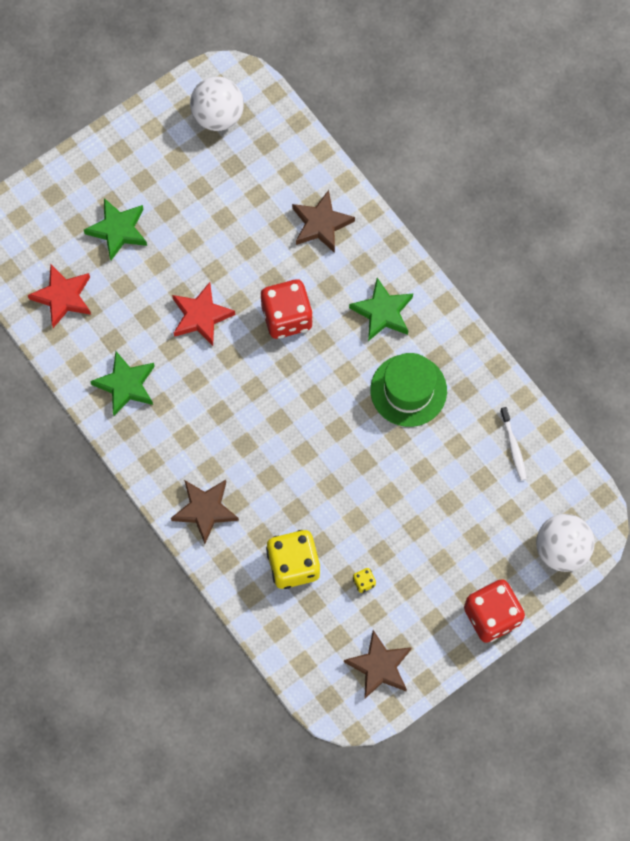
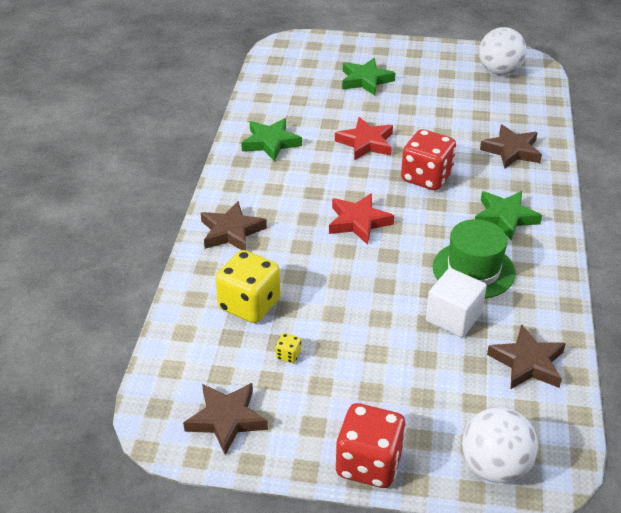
camera: 45 degrees right, 30 degrees down
red star [28,264,91,328] -> red star moved to [329,193,394,245]
white toothbrush [500,407,527,481] -> brown star [487,324,566,390]
none -> white cube [426,268,487,338]

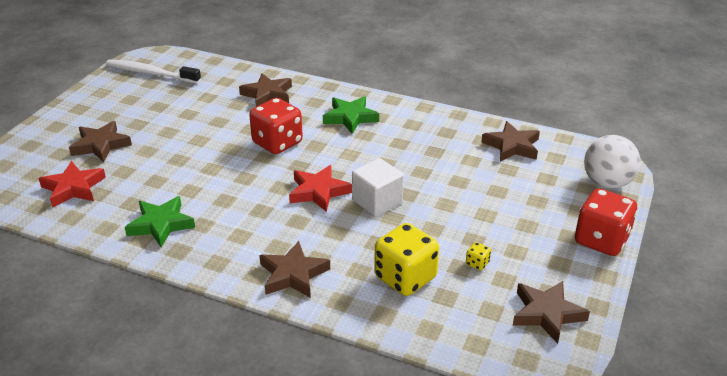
camera: 75 degrees left, 5 degrees down
red star [335,117,393,160] -> red star moved to [38,161,106,208]
green star [342,58,395,95] -> brown star [69,121,132,162]
white cube [426,268,487,338] -> white cube moved to [352,158,404,217]
green hat [433,219,515,298] -> none
white ball [479,27,527,75] -> white toothbrush [106,59,201,84]

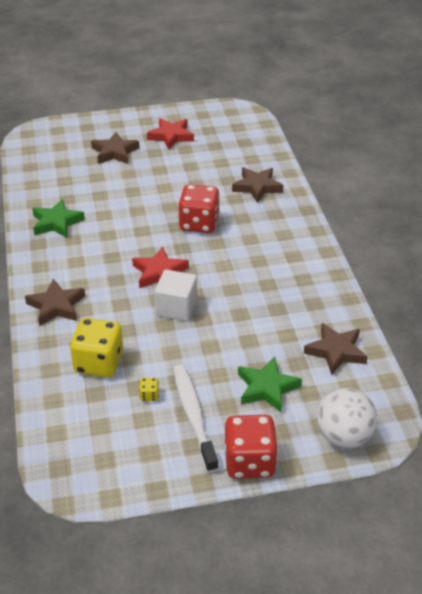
camera: 55 degrees right, 5 degrees up
red star [38,161,106,208] -> red star moved to [147,118,194,149]
white toothbrush [106,59,201,84] -> white toothbrush moved to [173,365,218,473]
green star [323,96,379,134] -> green star moved to [238,357,302,412]
brown star [513,281,590,344] -> none

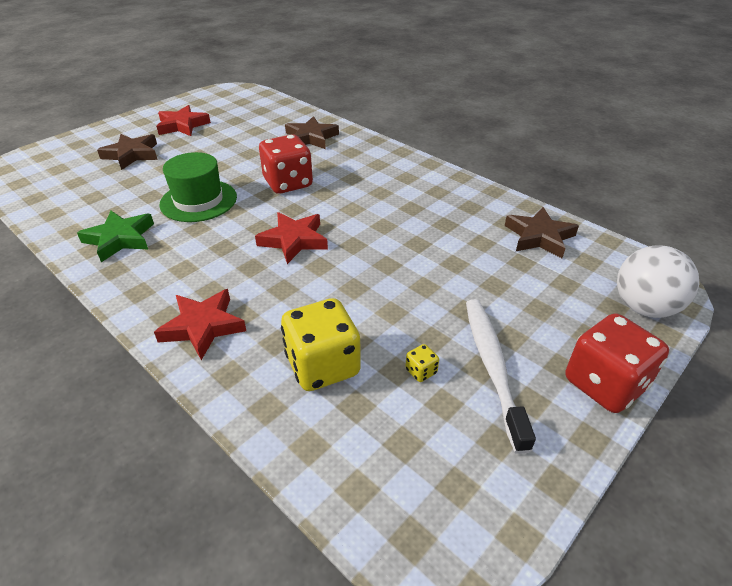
camera: 35 degrees left, 0 degrees up
brown star [25,279,85,326] -> red star [154,289,246,360]
white cube [154,270,197,321] -> none
white toothbrush [173,365,218,473] -> white toothbrush turned 45 degrees clockwise [466,299,536,454]
green star [238,357,302,412] -> none
none -> green hat [160,152,237,222]

